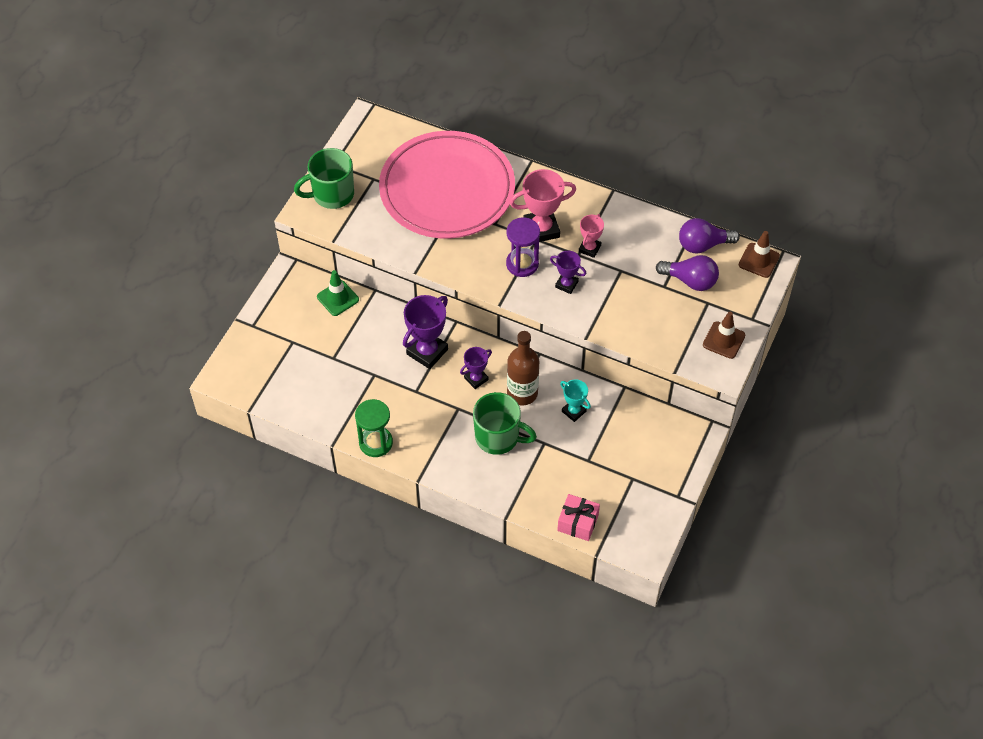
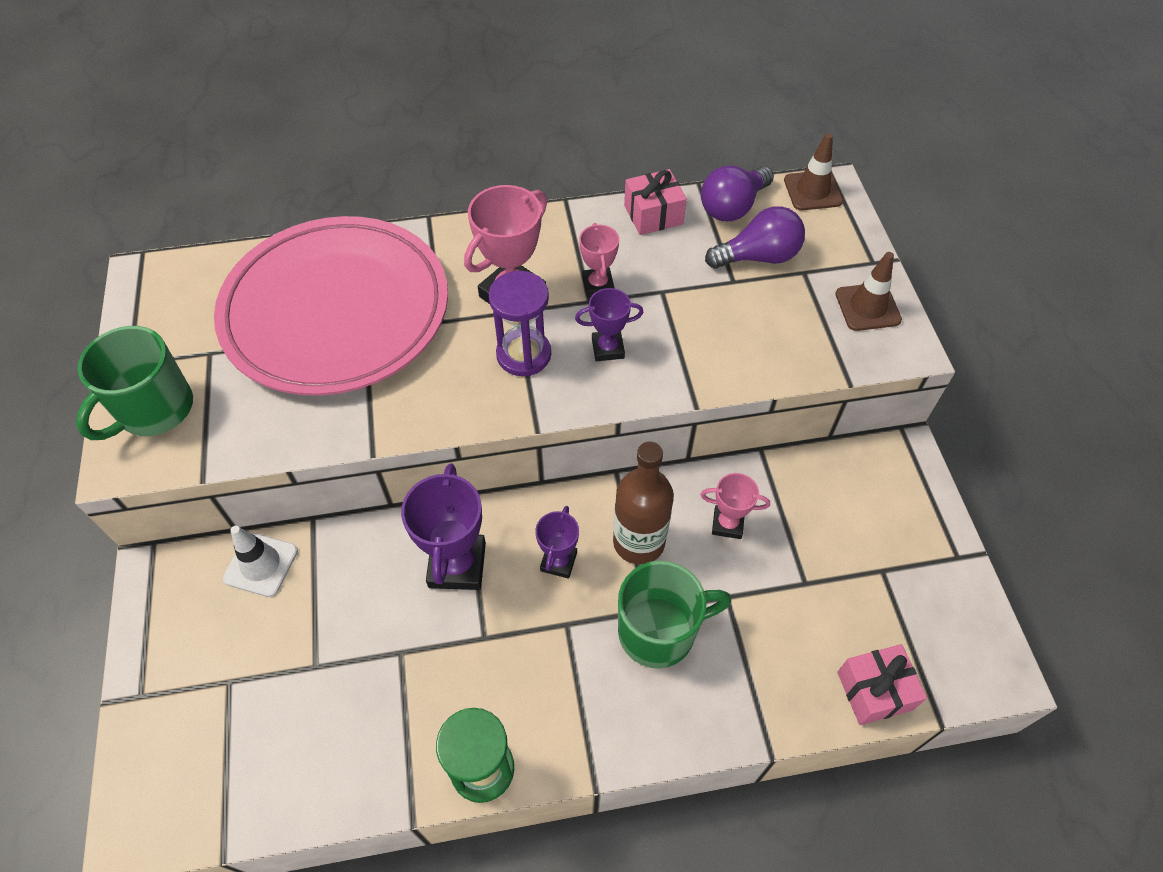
camera: 35 degrees left, 0 degrees up
green traffic cone [317,270,359,316] -> white traffic cone [223,526,298,597]
turquoise trophy [560,380,591,422] -> pink trophy [701,473,770,539]
none -> pink gift [624,169,687,235]

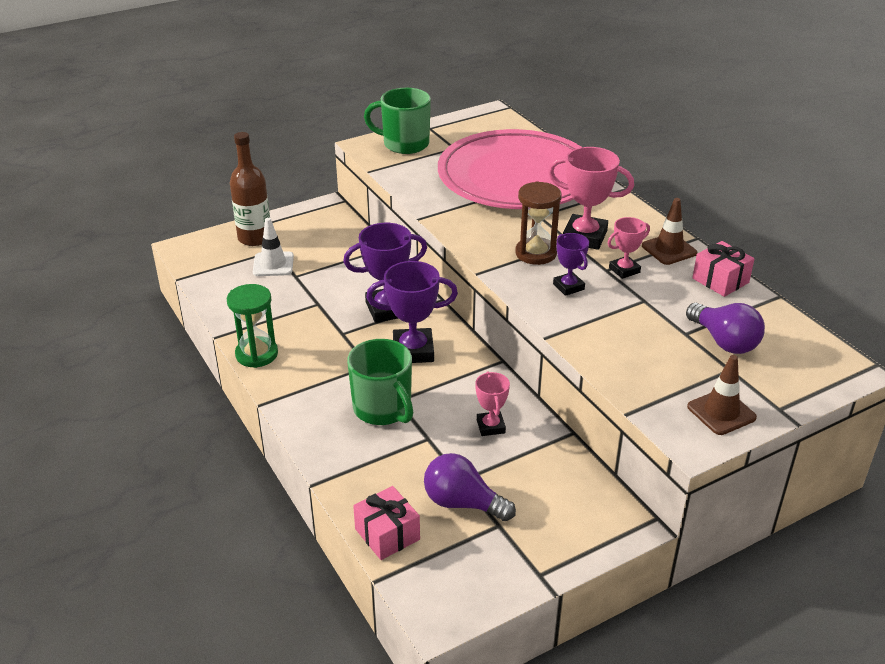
camera: 70 degrees right, 20 degrees down
white traffic cone [223,526,298,597] -> white traffic cone moved to [253,218,294,276]
purple hourglass [489,271,551,376] -> brown hourglass [515,181,562,265]
purple trophy [535,506,579,579] -> purple trophy [366,261,458,363], size x1.73
brown bottle [613,441,674,565] -> brown bottle moved to [230,132,270,246]
purple light bulb [701,166,774,221] -> purple light bulb moved to [424,453,516,521]
brown traffic cone [784,133,843,210] -> brown traffic cone moved to [642,198,697,265]

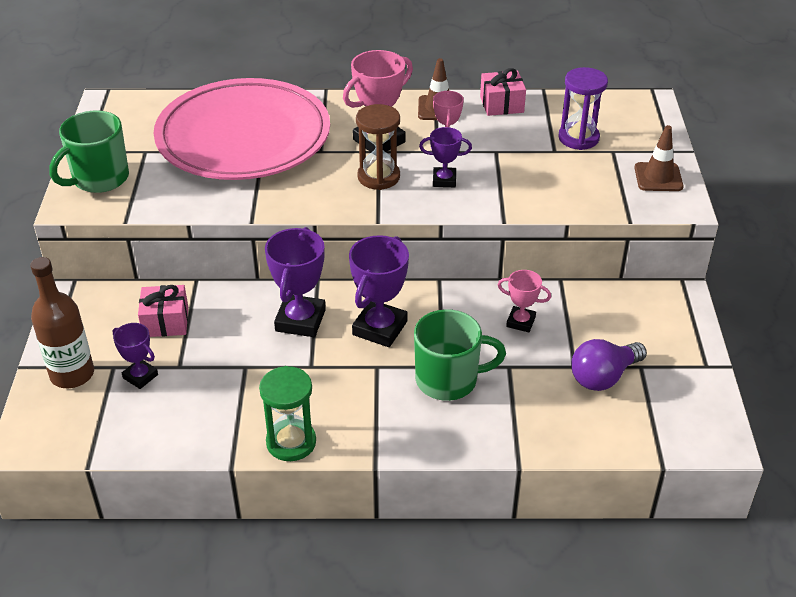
camera: 60 degrees left, 5 degrees up
white traffic cone [253,218,294,276] -> purple trophy [113,323,158,389]
pink gift [353,486,420,560] -> pink gift moved to [138,285,188,337]
purple light bulb [686,303,765,354] -> purple hourglass [558,67,608,150]

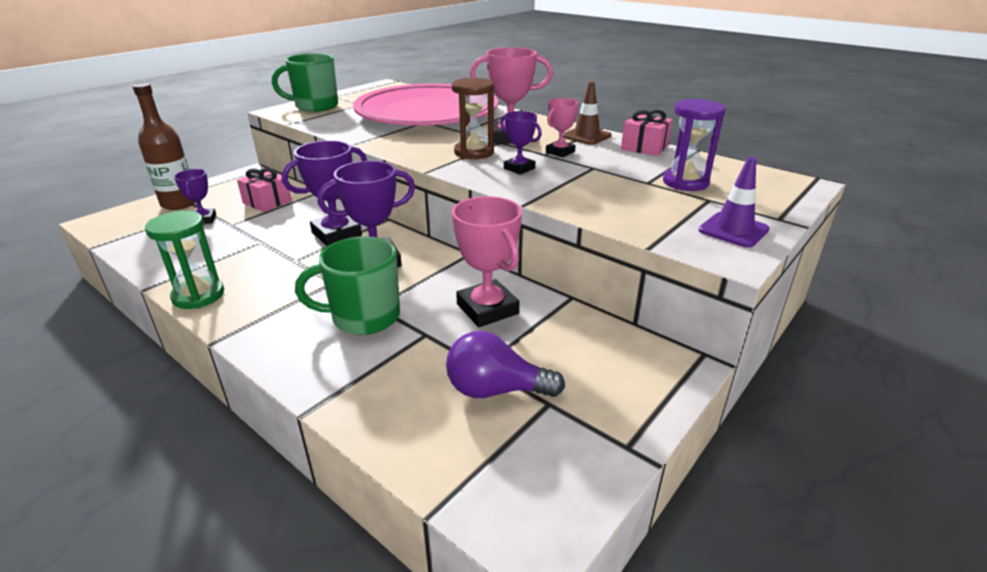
camera: 40 degrees right, 10 degrees down
green mug [414,309,506,401] -> green mug turned 135 degrees clockwise [295,236,400,335]
pink trophy [498,270,551,332] -> pink trophy [452,196,522,327], size x1.73
brown traffic cone [634,125,684,191] -> purple traffic cone [699,157,770,248]

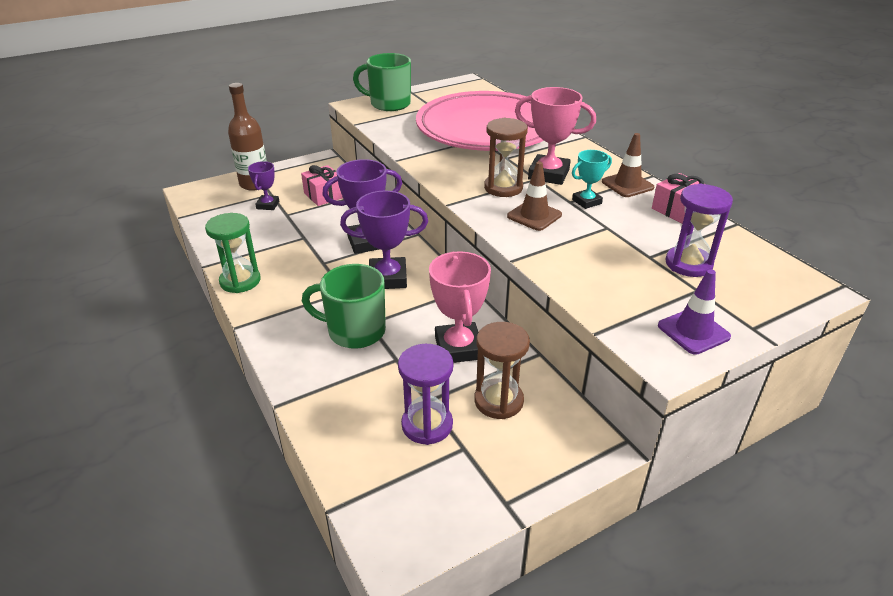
camera: 20 degrees right, 5 degrees up
purple light bulb [446,331,565,398] -> purple hourglass [398,344,453,445]
purple trophy [500,111,542,174] -> brown traffic cone [507,161,562,231]
pink trophy [546,98,579,157] -> turquoise trophy [572,150,612,209]
none -> brown hourglass [474,322,530,419]

